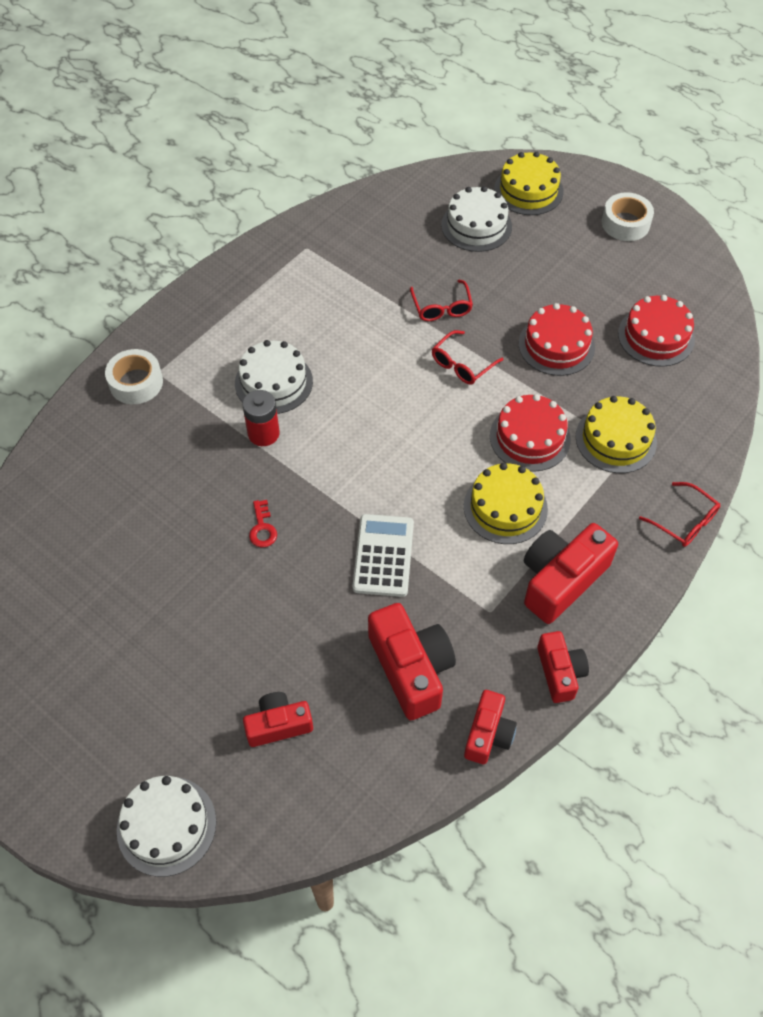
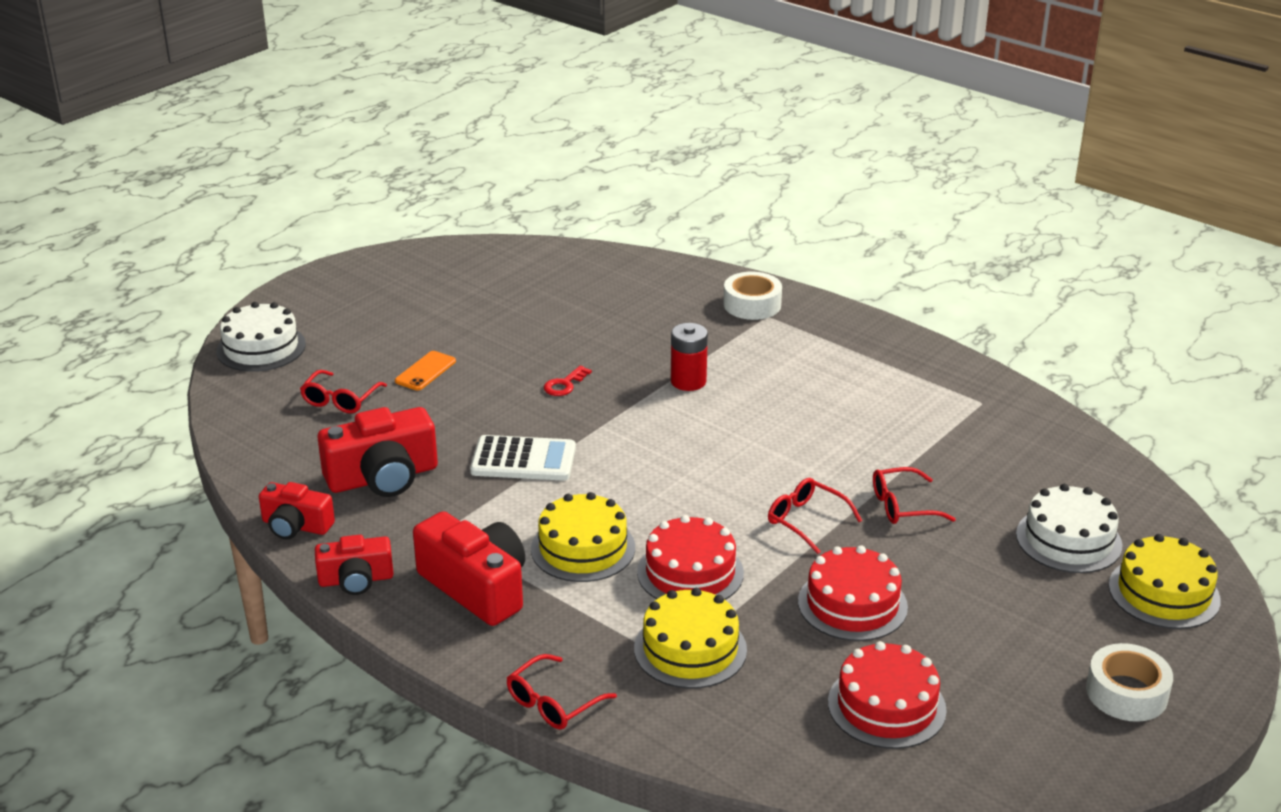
camera: 90 degrees right, 25 degrees down
white cake [235,340,313,414] -> none
red camera [243,692,313,747] -> red glasses [300,370,387,414]
red key [249,500,277,547] -> red key turned 45 degrees counterclockwise [544,365,592,396]
none -> orange phone [395,351,456,390]

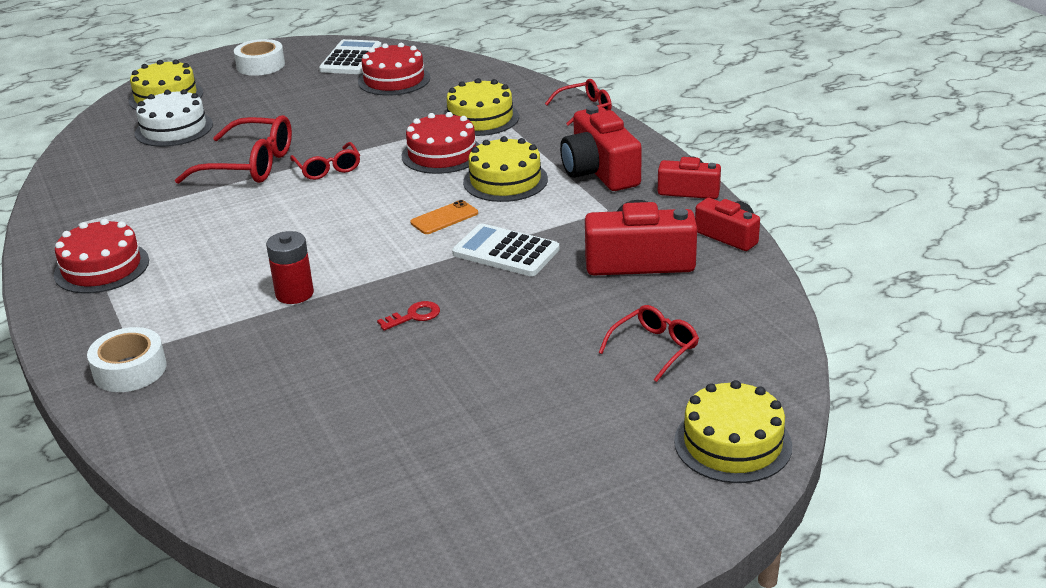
camera: 155 degrees left, 0 degrees up
white cake [216,302,306,372] -> yellow cake [674,380,792,483]
orange phone [395,351,456,390] -> orange phone moved to [410,200,478,234]
red cake [798,545,908,641] -> red cake moved to [54,219,149,293]
red glasses [873,467,956,524] -> red glasses [175,115,292,184], size x1.70
none -> white calculator [319,39,382,74]

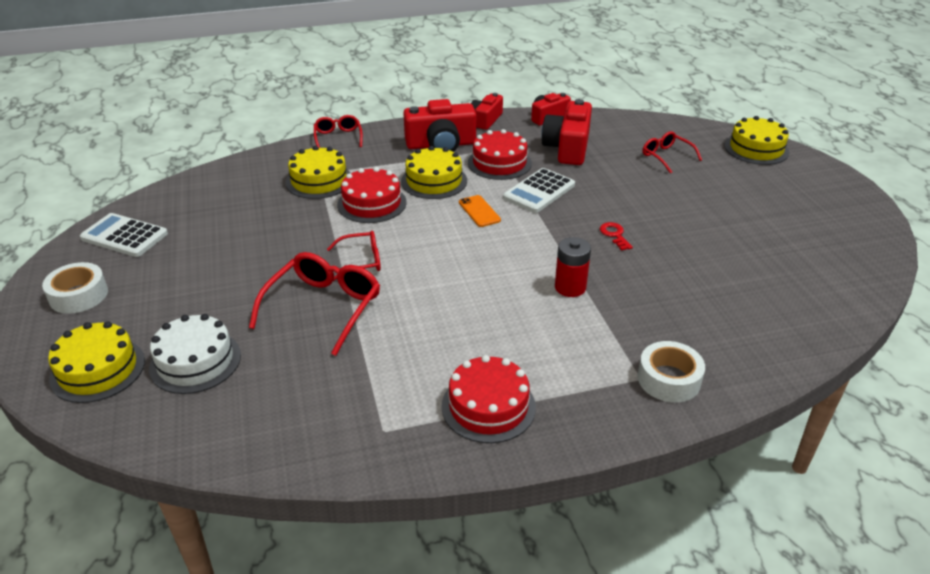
camera: 80 degrees left, 5 degrees up
red cake [358,43,430,96] -> red cake moved to [468,129,532,180]

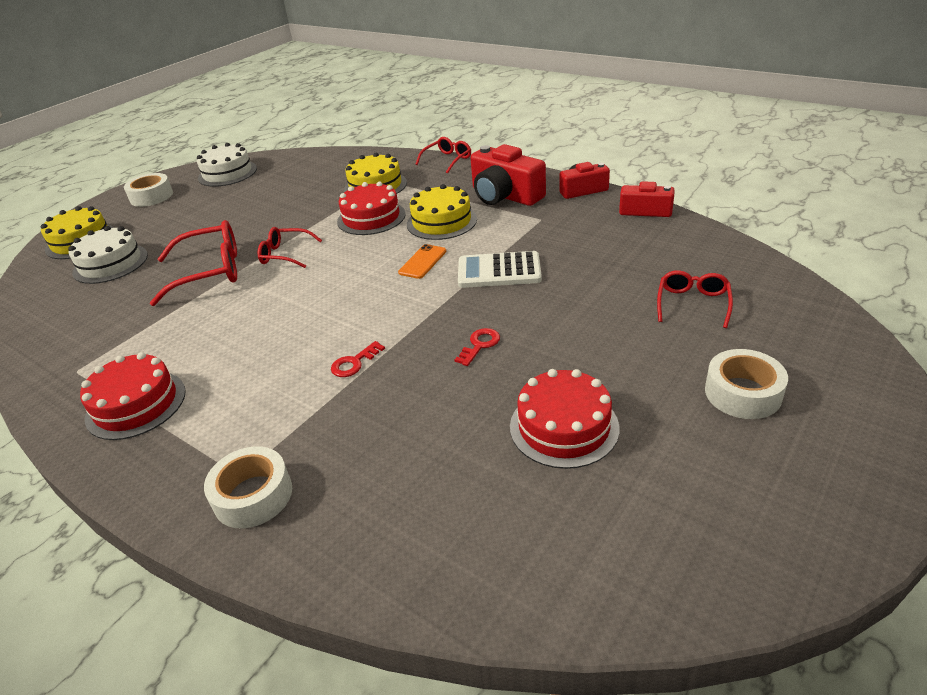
camera: 55 degrees right, 0 degrees up
white calculator [80,213,168,257] -> white cake [197,143,257,187]
red glasses [327,231,381,281] -> red glasses turned 150 degrees clockwise [258,227,322,268]
red cake [468,129,532,180] -> red cake moved to [510,369,619,469]
red camera [541,99,592,165] -> none
red battery [555,237,591,297] -> red key [331,341,385,377]
yellow cake [724,116,789,165] -> none
none -> white tape [705,349,788,419]

